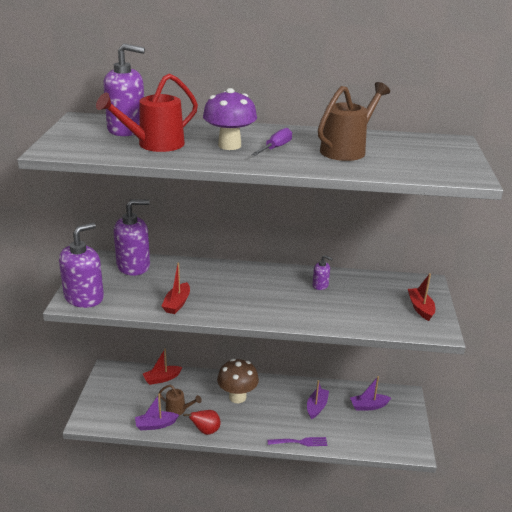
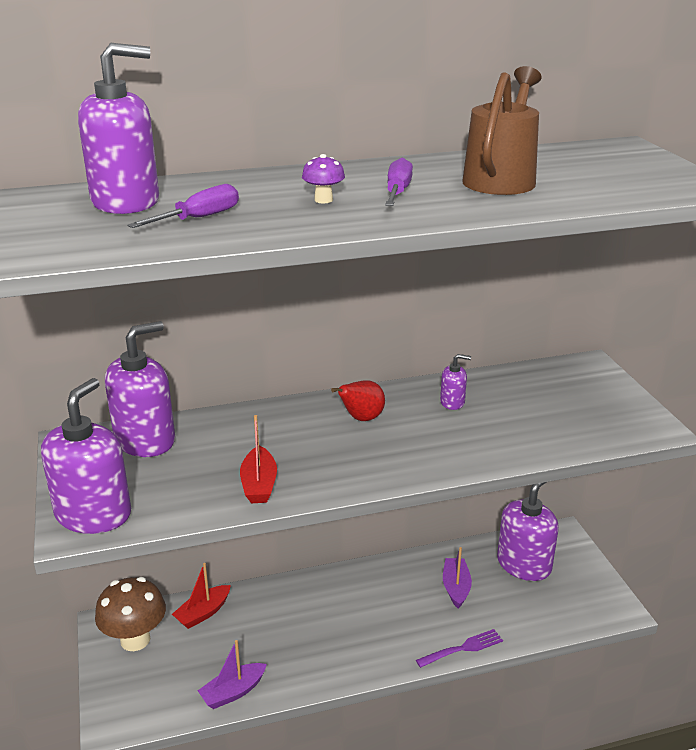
camera: 20 degrees left, 0 degrees up
red watering can [96,73,198,152] -> purple screwdriver [127,184,239,228]
brown watering can [159,385,202,415] -> none
red pear [183,410,220,435] -> red pear moved to [331,380,385,421]
purple mushroom [203,88,257,150] -> purple mushroom [302,154,345,203], size x0.47
brown mushroom [217,359,259,403] -> brown mushroom moved to [95,577,166,651]
purple boat [350,376,391,410] -> purple soap dispenser [497,482,559,581]
red boat [408,273,435,321] -> none

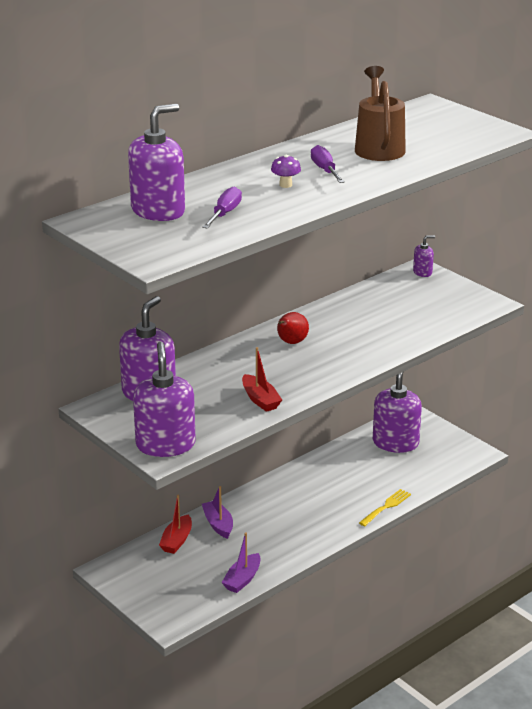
camera: 25 degrees left, 0 degrees up
brown mushroom [95,577,166,651] -> none
purple fork [416,629,503,668] -> yellow fork [359,489,411,526]
purple soap dispenser [440,354,471,410] -> purple soap dispenser moved to [413,235,435,277]
purple boat [443,547,472,609] -> purple boat moved to [202,486,233,539]

